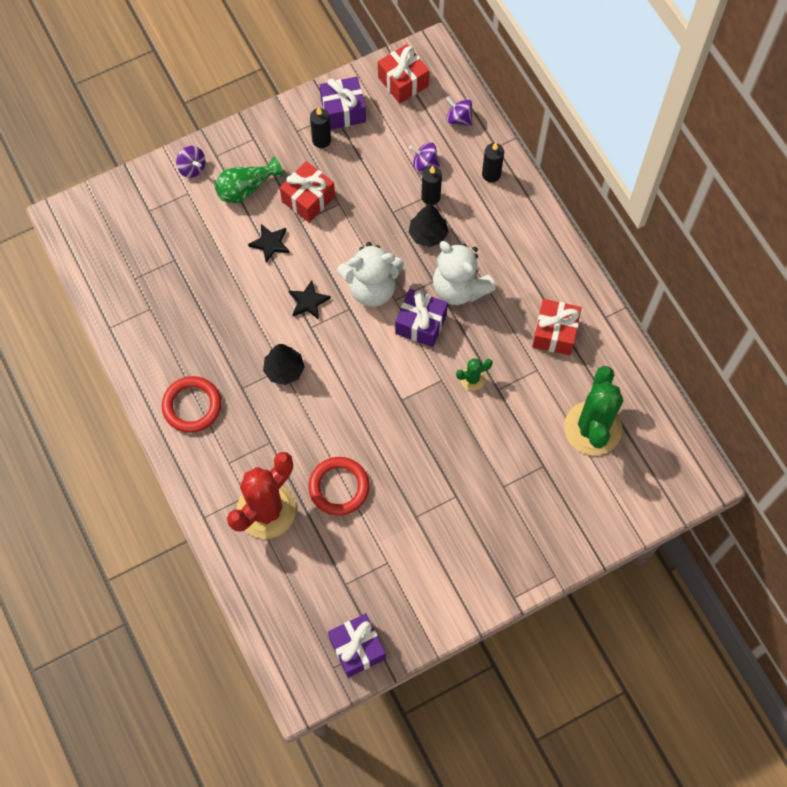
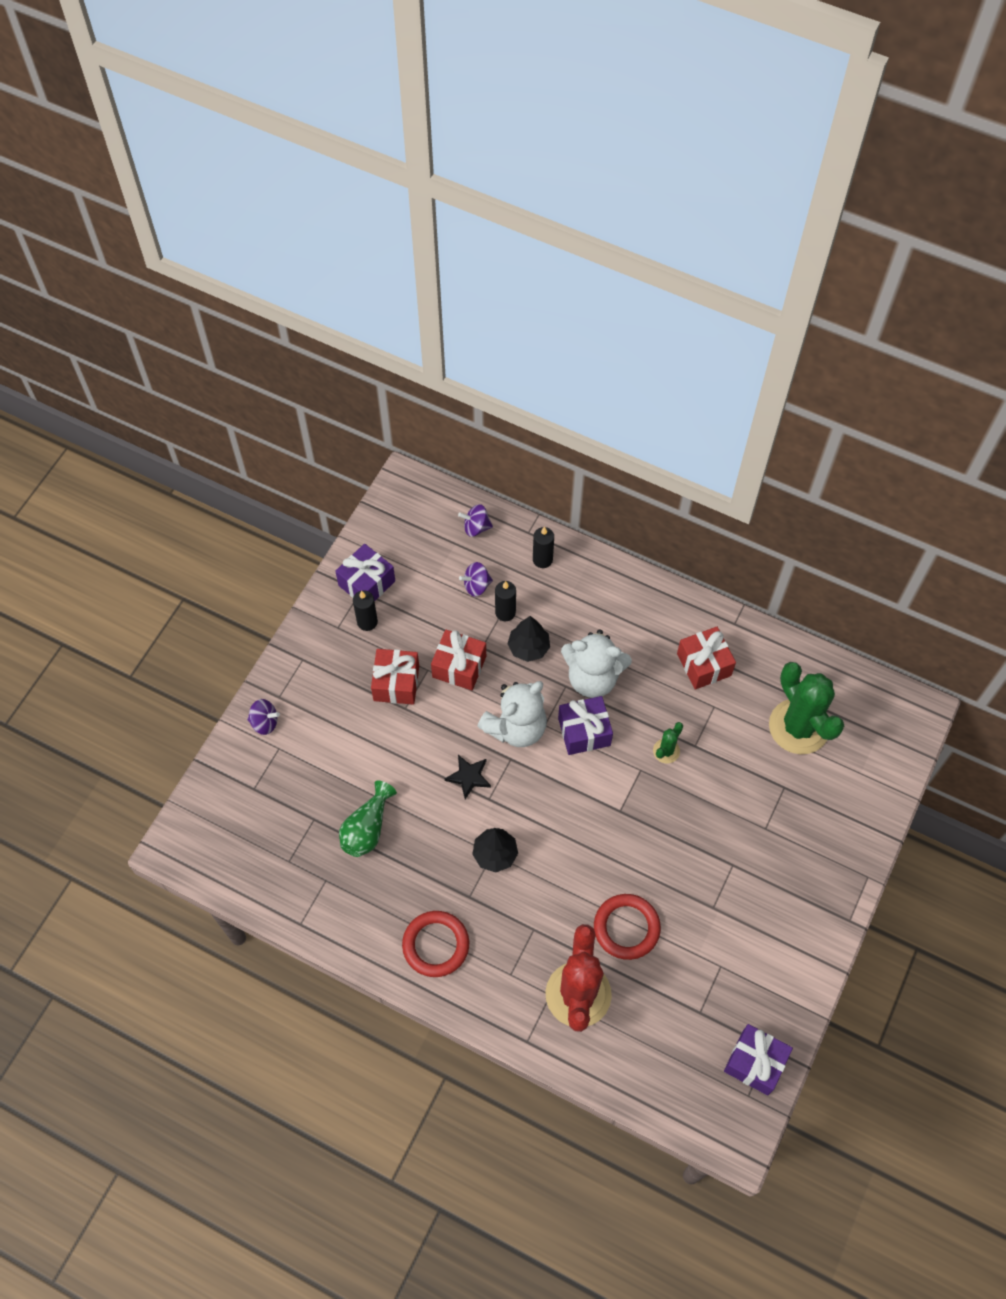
camera: 35 degrees left, 5 degrees down
green vase [214,157,283,203] -> green vase moved to [339,780,397,857]
black star [248,224,289,263] -> none
red gift [378,44,429,104] -> red gift moved to [431,630,486,690]

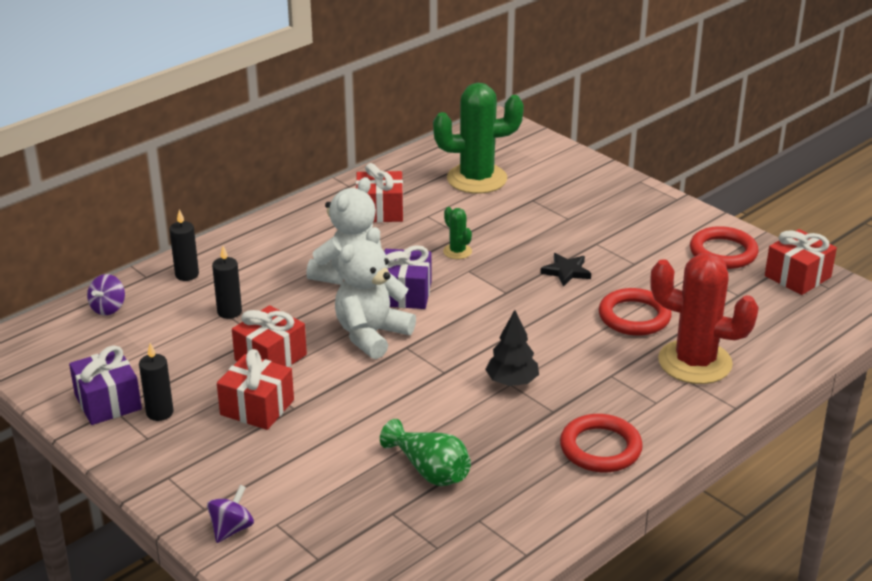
camera: 70 degrees left, 30 degrees down
black star [445,755,491,799] -> black star moved to [540,253,591,287]
purple spinning top [459,562,493,597] -> none
white teddy bear [477,681,547,747] -> white teddy bear turned 120 degrees counterclockwise [335,227,416,359]
black tree [507,616,550,662] -> none
purple gift [724,1024,793,1095] -> red gift [765,229,837,295]
none -> red ring [690,226,759,269]

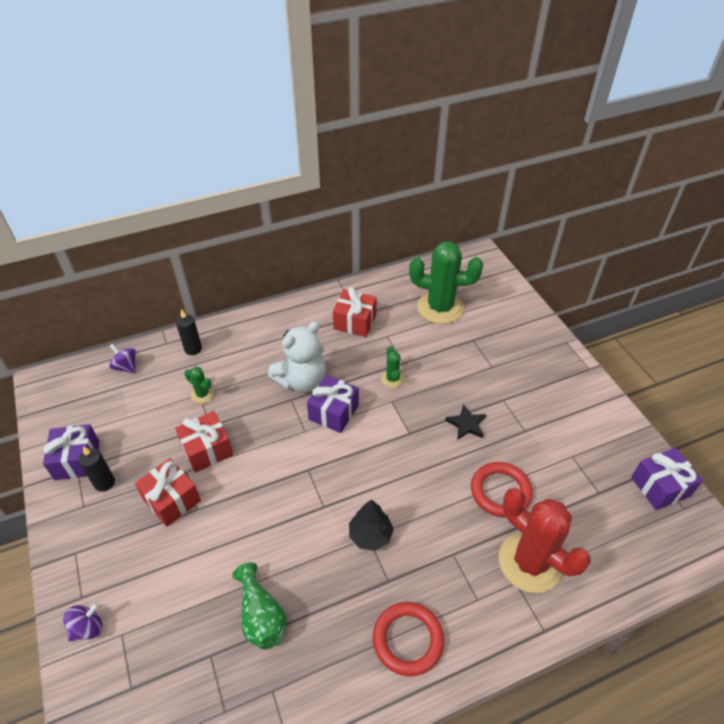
camera: 20 degrees right, 15 degrees up
purple spinning top [87,274,125,315] -> purple spinning top turned 90 degrees clockwise [109,344,136,374]
black candle [212,246,242,319] -> green cactus [184,366,214,403]
white teddy bear [335,227,416,359] -> none
red ring [690,226,759,269] -> none
red gift [765,229,837,295] -> purple gift [631,448,703,510]

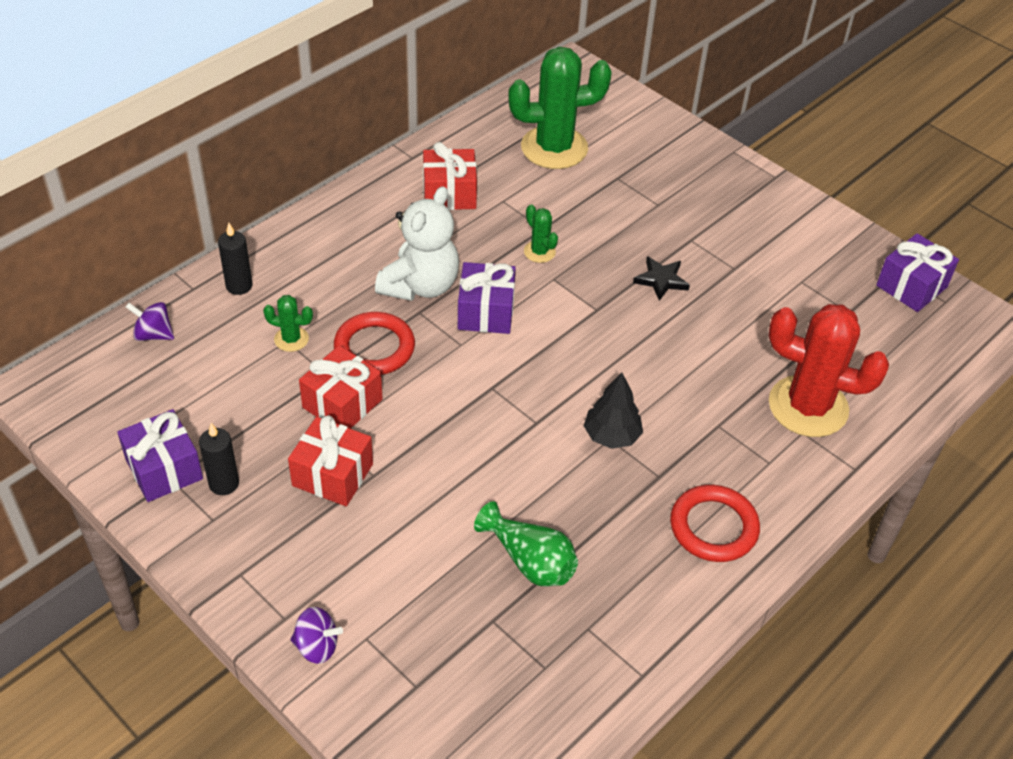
camera: 25 degrees left, 0 degrees up
purple spinning top [63,602,102,641] -> purple spinning top turned 75 degrees clockwise [290,607,343,664]
red ring [471,462,533,518] -> red ring moved to [334,312,415,375]

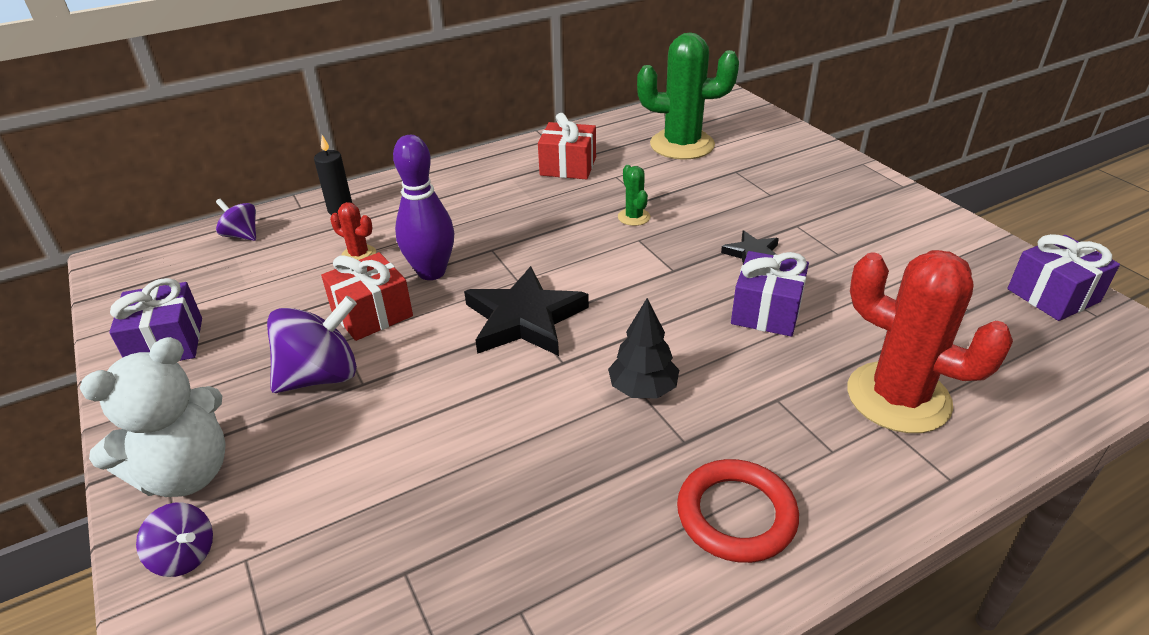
camera: 20 degrees right, 10 degrees down
black candle [199,423,239,495] -> none
green cactus [263,295,313,352] -> red cactus [330,202,376,260]
red gift [288,415,373,506] -> purple spinning top [267,296,357,393]
red ring [334,312,415,375] -> purple bowling pin [393,135,454,280]
white teddy bear [375,186,459,301] -> white teddy bear moved to [79,337,226,497]
purple gift [458,262,516,334] -> purple gift moved to [731,251,809,337]
green vase [474,501,578,587] -> none
none -> black star [464,266,589,356]

